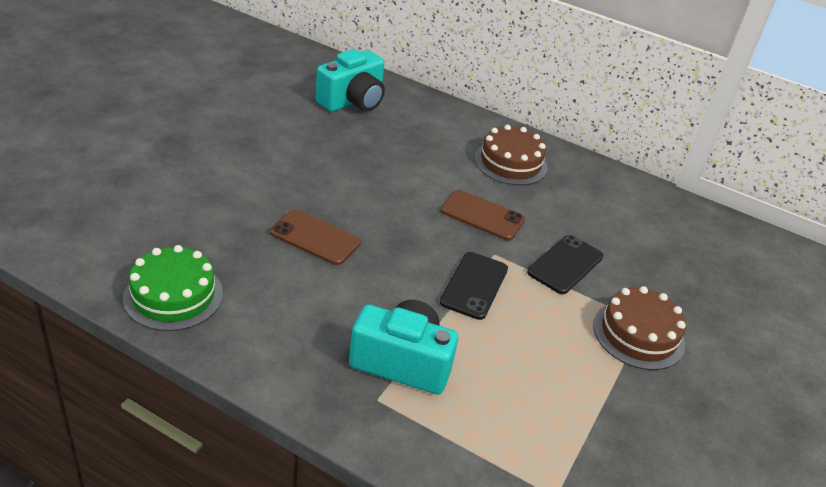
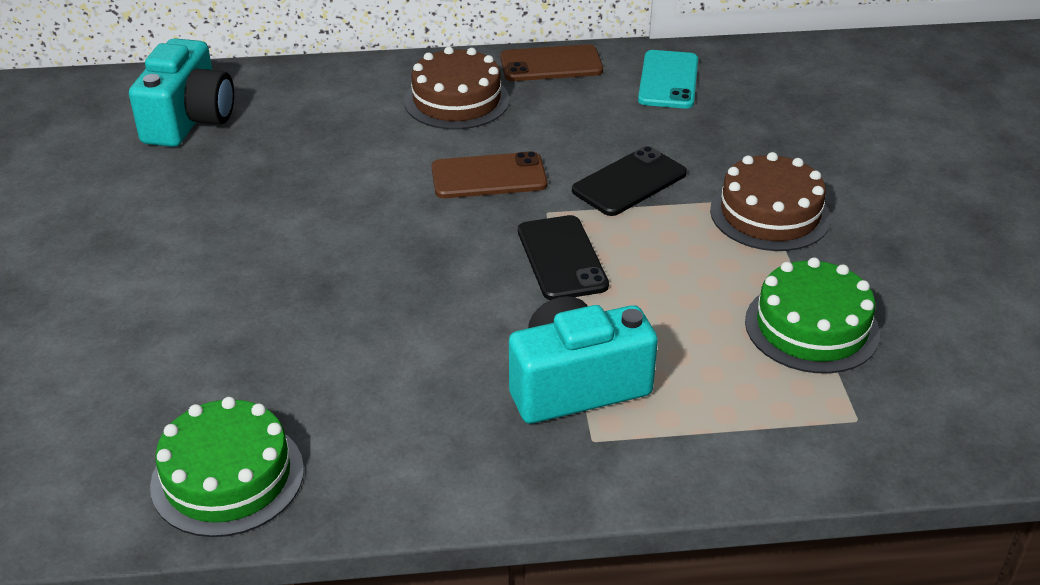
camera: 30 degrees left, 0 degrees up
brown phone [270,209,361,265] -> brown phone moved to [500,44,603,81]
black phone [527,235,603,294] -> black phone turned 45 degrees clockwise [572,146,687,216]
none -> turquoise phone [638,50,698,108]
none -> green cake [745,257,880,373]

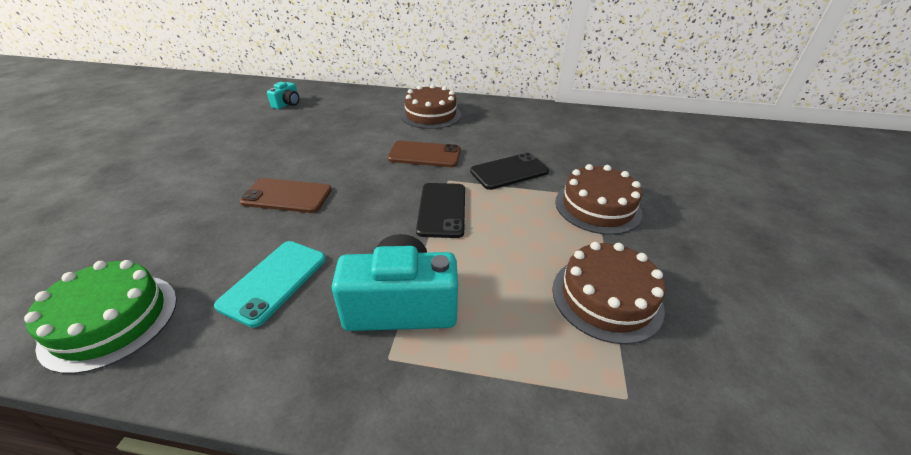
camera: 15 degrees right, 0 degrees up
turquoise camera [129,38,234,147] -> turquoise camera [267,82,299,109], size x0.50
brown phone [500,44,603,81] -> brown phone moved to [239,178,332,213]
turquoise phone [638,50,698,108] -> turquoise phone moved to [214,241,326,328]
green cake [745,257,880,373] -> brown cake [552,242,666,344]

